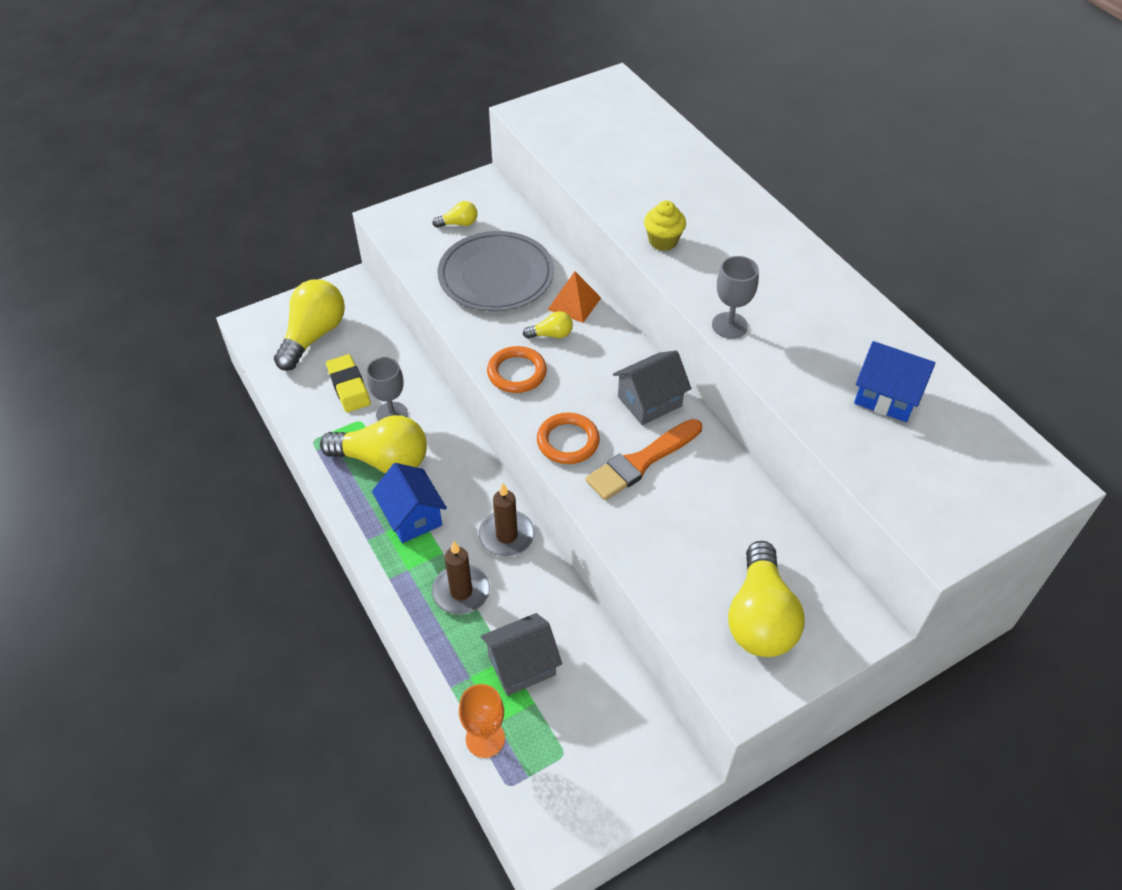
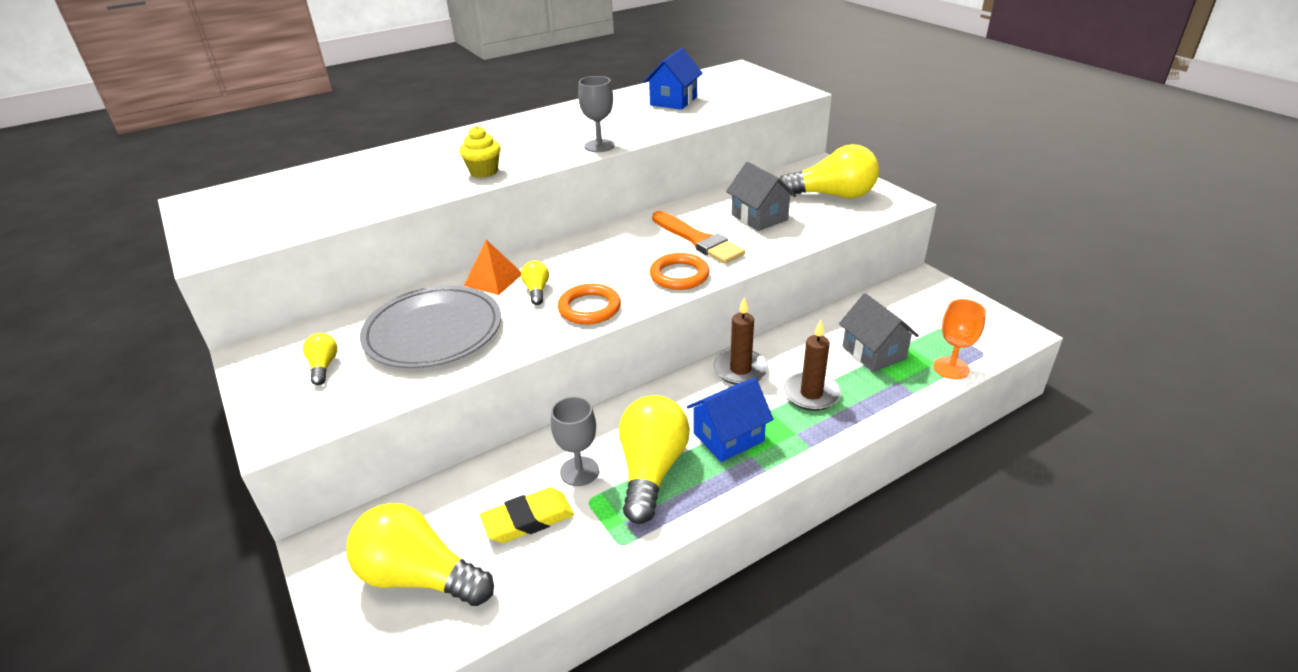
camera: 90 degrees left, 15 degrees down
grey house [613,350,691,425] -> grey house moved to [726,162,796,231]

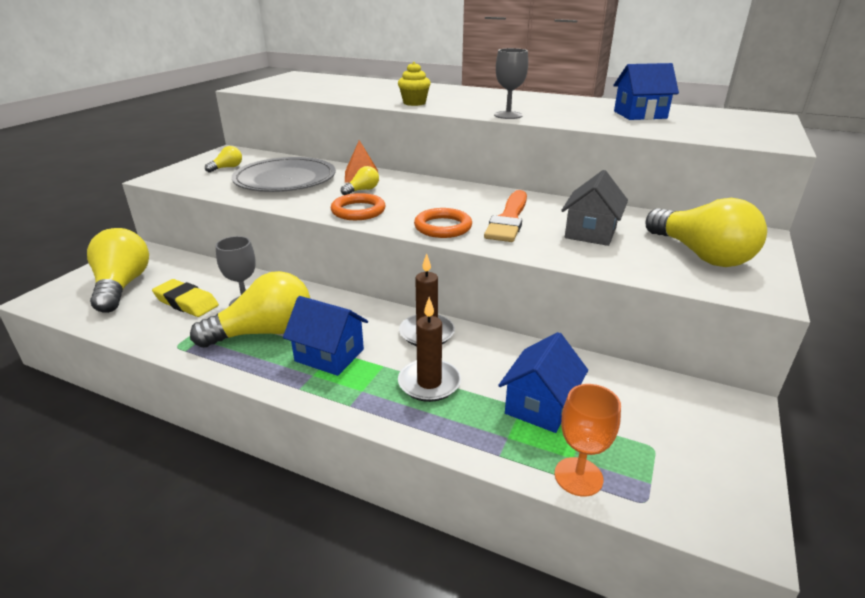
camera: 55 degrees right, 5 degrees down
grey house [839,293,919,372] -> blue house [498,332,588,433]

